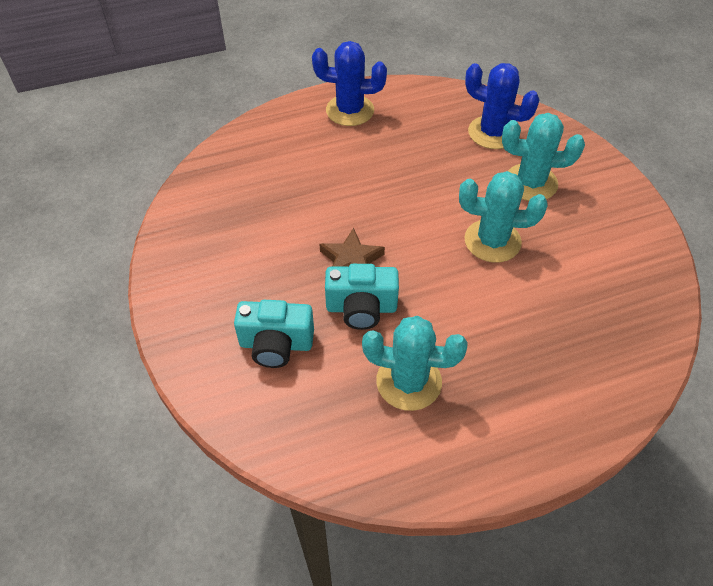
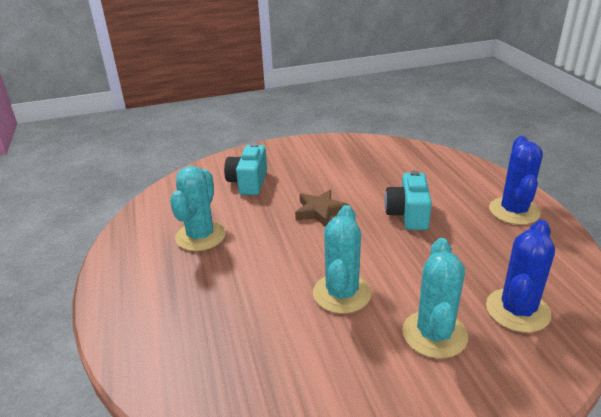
camera: 95 degrees right, 20 degrees down
turquoise camera [325,264,399,330] -> turquoise camera moved to [385,170,432,230]

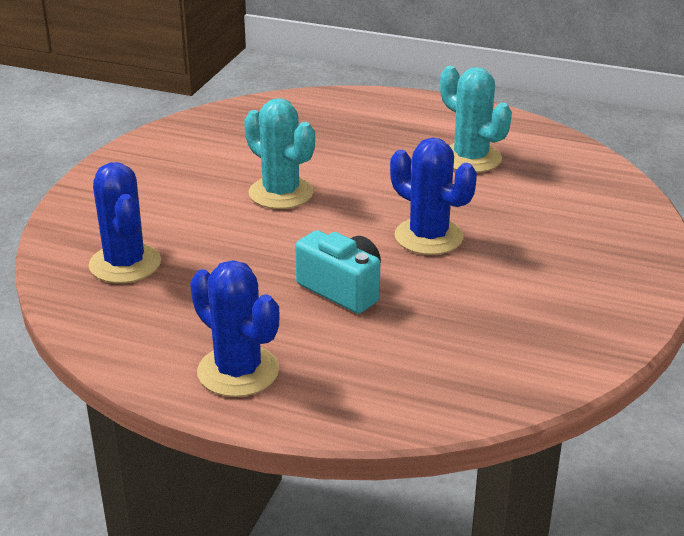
camera: 125 degrees right, 0 degrees up
turquoise camera [224,143,267,195] -> none
brown star [295,190,348,226] -> blue cactus [390,138,477,255]
turquoise cactus [402,238,468,359] -> none

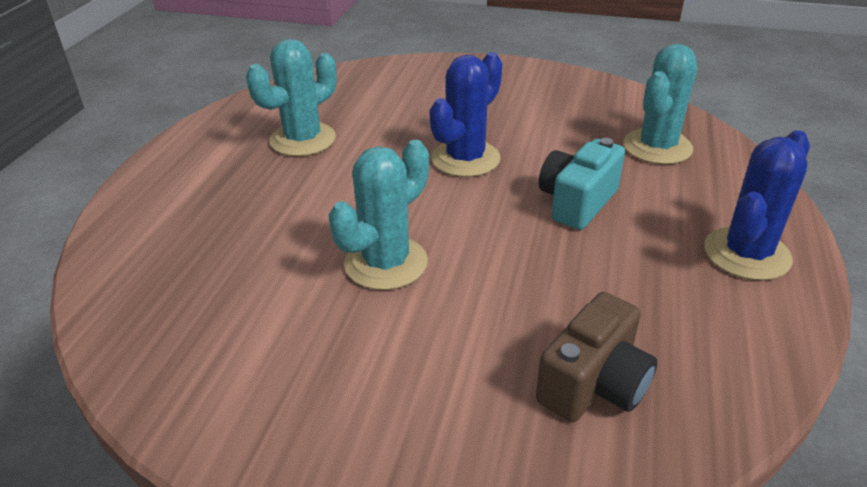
camera: 95 degrees left, 5 degrees up
blue cactus [89,162,161,283] -> brown camera [536,292,657,422]
none -> turquoise cactus [623,44,697,165]

